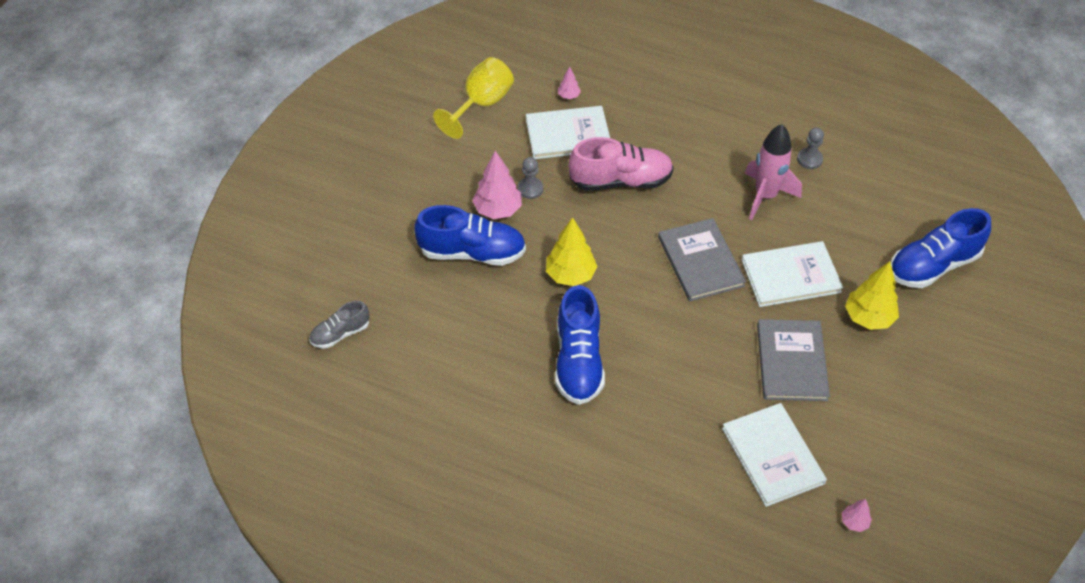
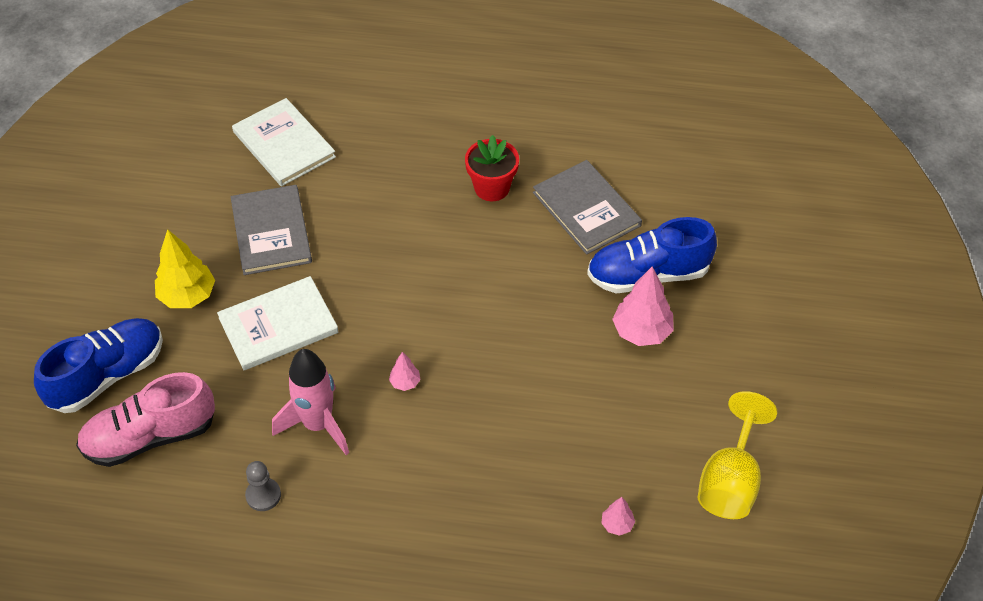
camera: 165 degrees right, 0 degrees up
grey shoe [310,301,369,349] -> none
grey pawn [518,157,543,199] -> none
white book [526,106,610,159] -> none
yellow tree [546,217,597,286] -> none
blue shoe [555,285,605,405] -> red flower pot [465,135,519,201]
pink shoe [568,137,674,191] -> pink shoe moved to [76,372,215,467]
grey book [658,218,746,301] -> grey book moved to [533,160,642,255]
pink tree [842,499,872,532] -> pink tree moved to [389,352,421,391]

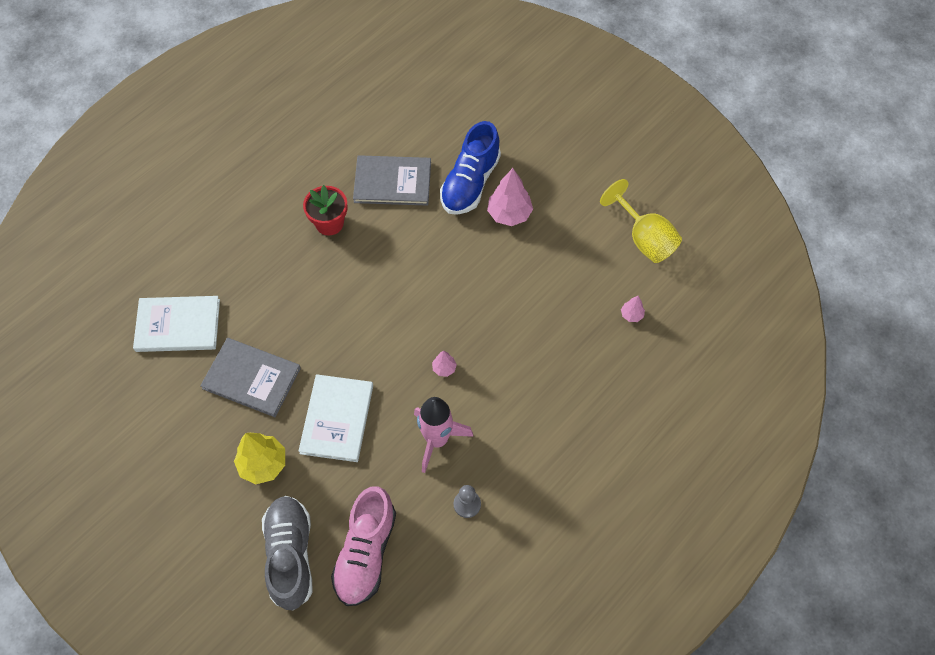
camera: 55 degrees left, 10 degrees up
blue shoe [34,318,163,413] -> grey shoe [262,496,313,610]

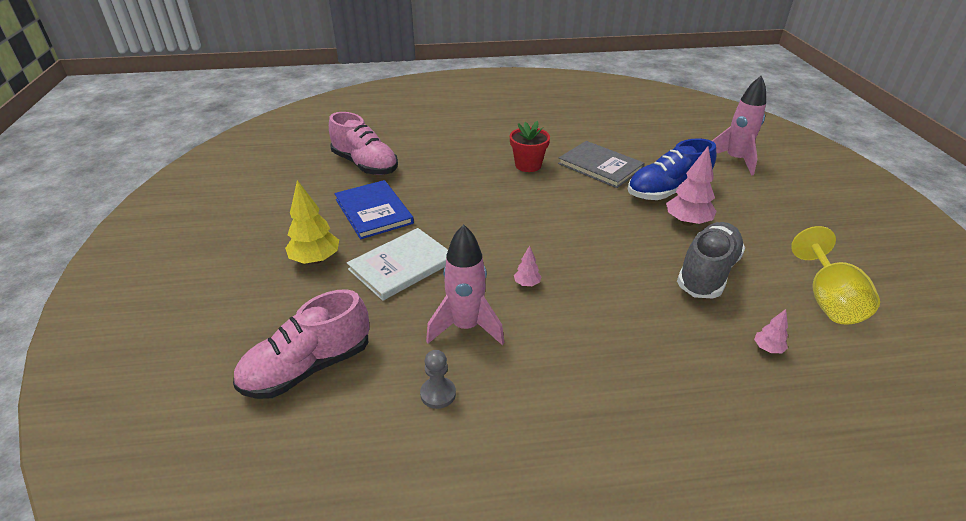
camera: 40 degrees right, 25 degrees down
white book [133,296,220,352] -> pink shoe [329,112,398,175]
grey book [200,338,301,417] -> blue book [335,180,414,239]
grey shoe [262,496,313,610] -> grey shoe moved to [677,222,745,298]
none -> pink rocket [712,76,766,176]

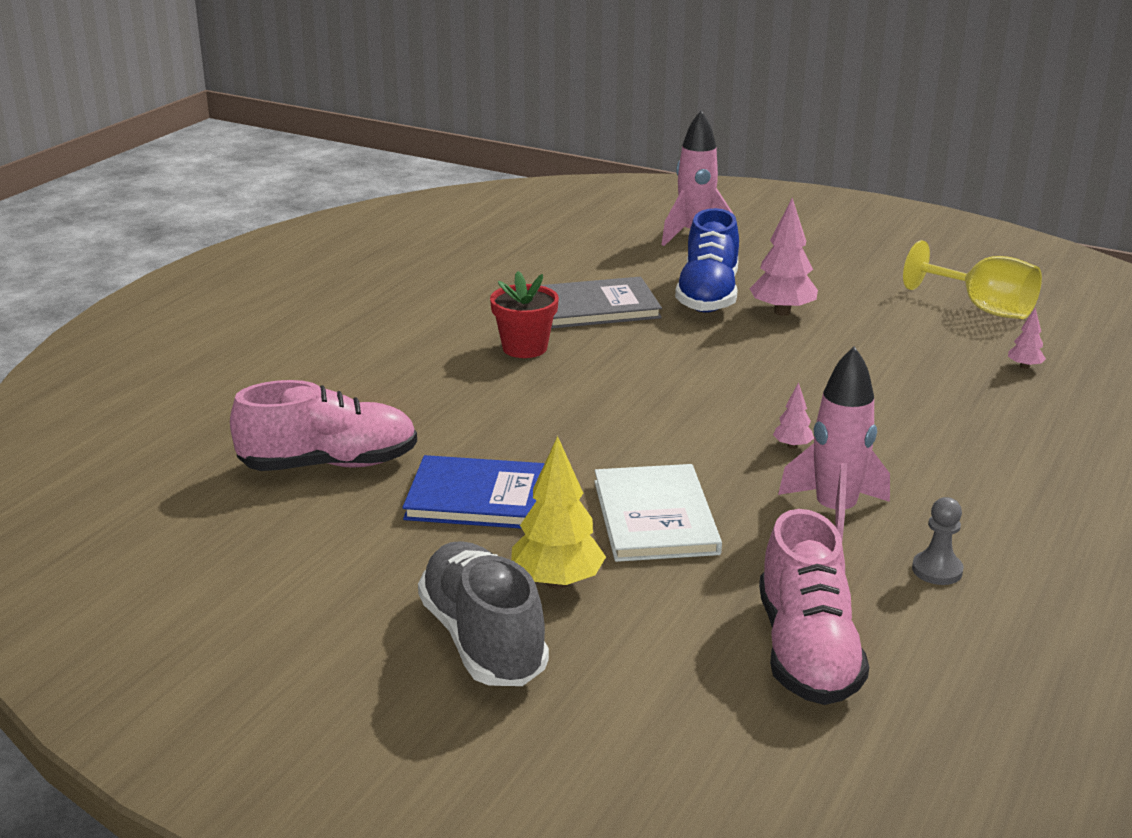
camera: 55 degrees left, 10 degrees down
grey shoe [677,222,745,298] -> grey shoe moved to [418,541,549,686]

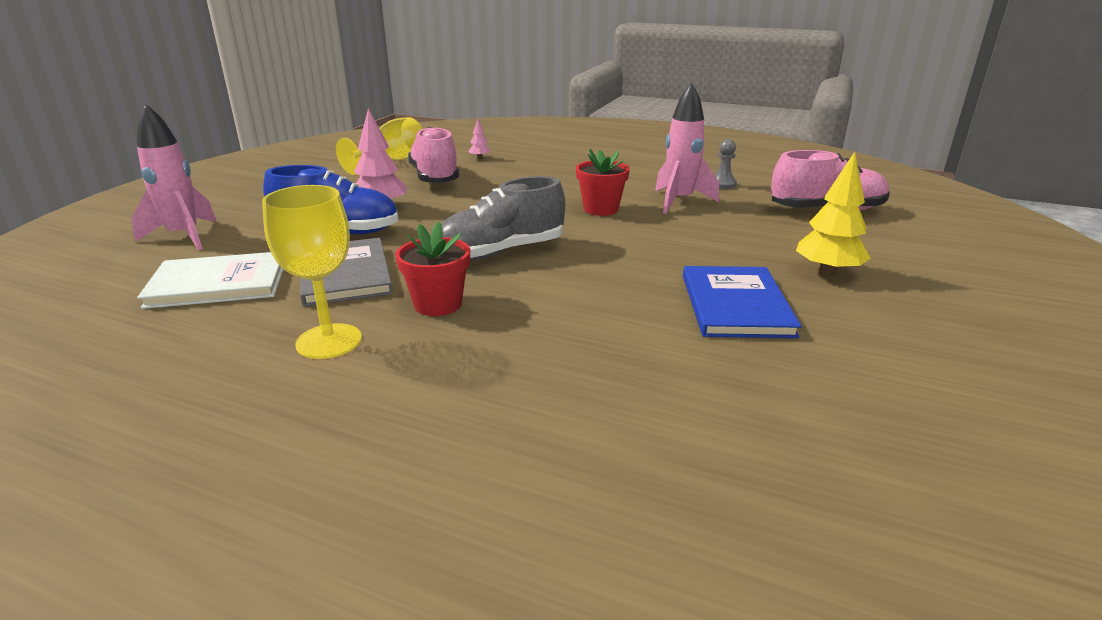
camera: 95 degrees left, 0 degrees up
pink shoe [230,380,417,471] -> pink shoe moved to [408,127,459,183]
grey shoe [418,541,549,686] -> grey shoe moved to [441,176,565,260]
white book [594,464,722,562] -> white book moved to [137,252,283,309]
pink tree [773,382,814,449] -> red flower pot [576,149,630,216]
none -> yellow goblet [262,185,362,359]

